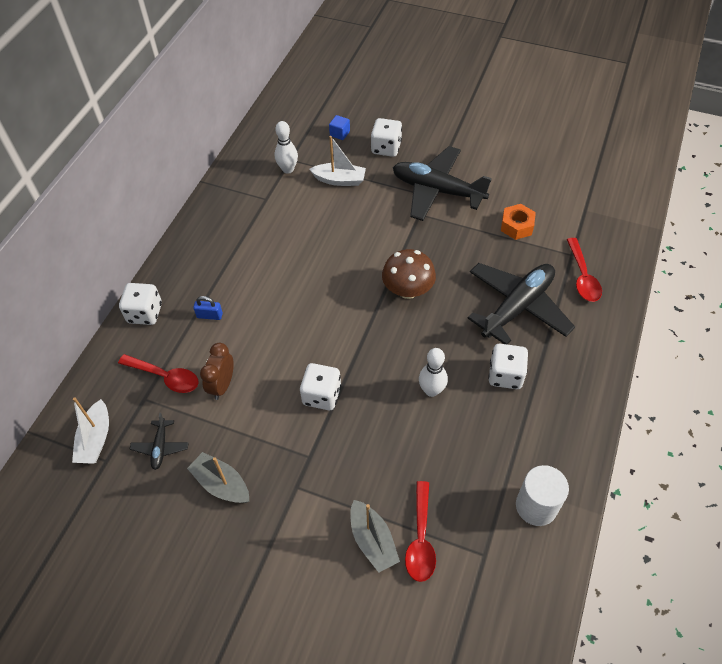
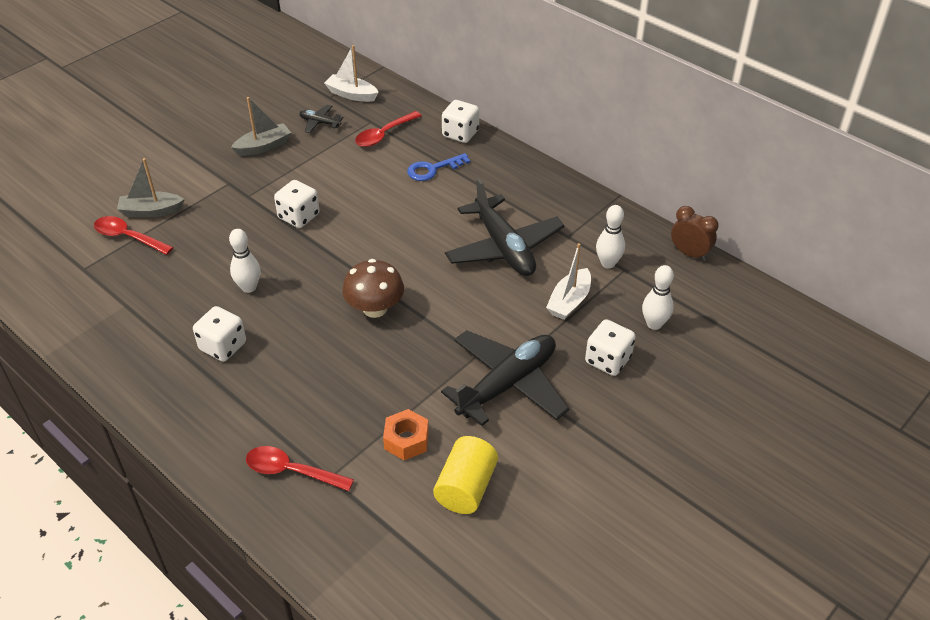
camera: 110 degrees right, 10 degrees down
blue padlock [193,296,223,320] -> blue key [407,153,470,181]
brown clock [200,343,234,400] -> brown clock moved to [671,206,719,261]
blue cube [329,115,350,140] -> white bowling pin [642,265,674,330]
black plane [468,263,575,345] -> black plane moved to [445,178,565,276]
white cylinder [516,465,569,526] -> none
none -> yellow cylinder [433,436,498,514]

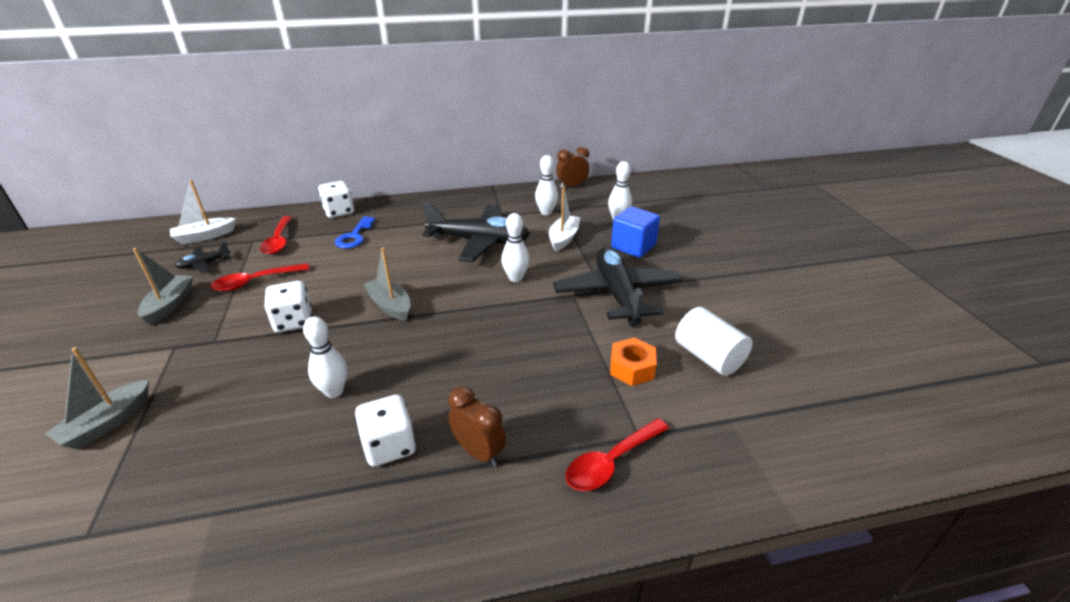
camera: 55 degrees left, 10 degrees down
red spoon [94,216,174,255] -> red spoon moved to [210,263,309,291]
brown mushroom [342,259,404,318] -> none
yellow cylinder [433,436,498,514] -> white cylinder [675,307,753,376]
white boat [546,243,591,320] -> white boat turned 135 degrees counterclockwise [549,186,581,252]
white dice [585,319,636,376] -> blue cube [611,206,660,258]
none -> grey boat [363,247,410,321]
none -> brown clock [448,386,506,466]
none -> white bowling pin [501,213,529,282]

